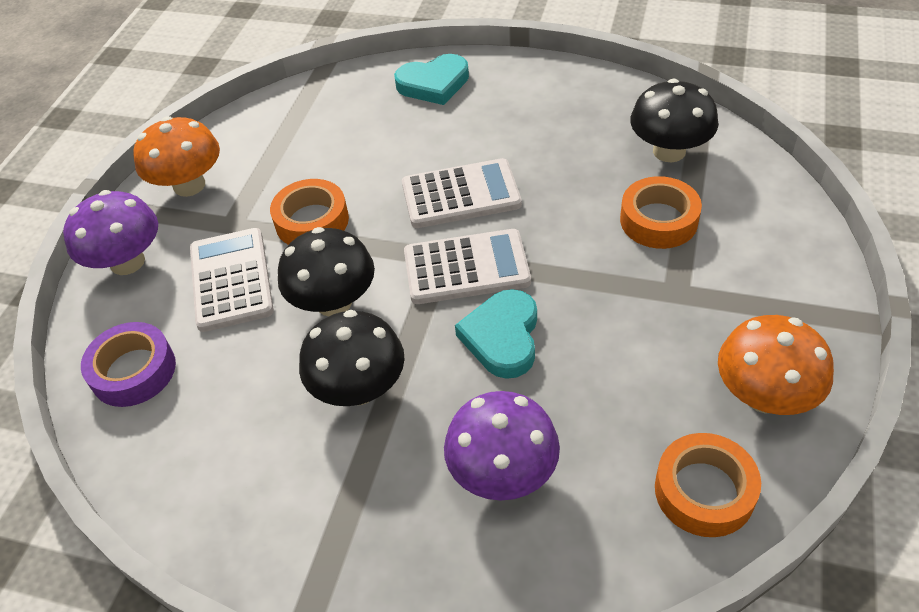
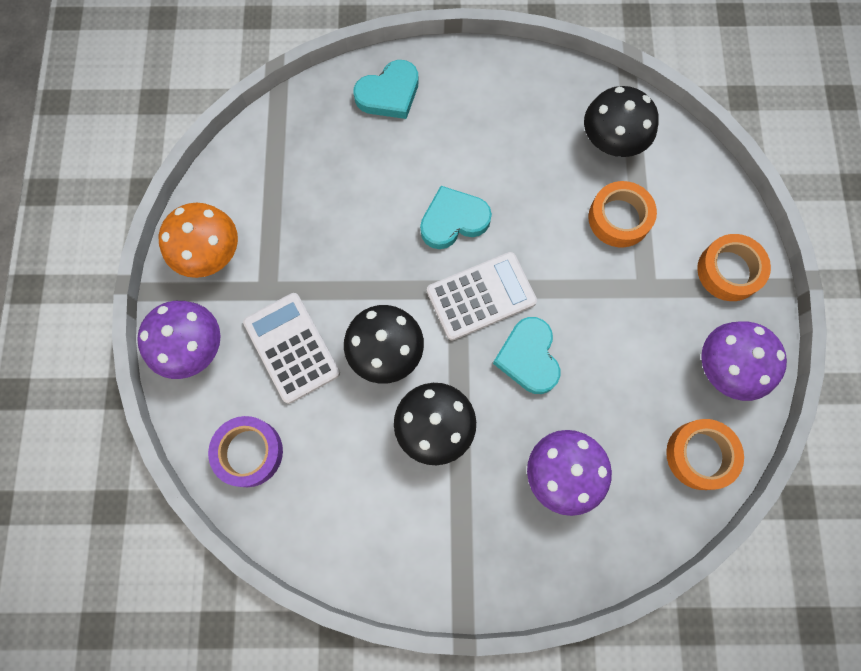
camera: 20 degrees left, 25 degrees up
orange tape [270,179,349,245] -> orange tape moved to [697,234,771,301]
white calculator [402,158,522,228] -> turquoise heart [420,186,492,249]
orange mushroom [718,315,834,415] -> purple mushroom [701,321,787,401]

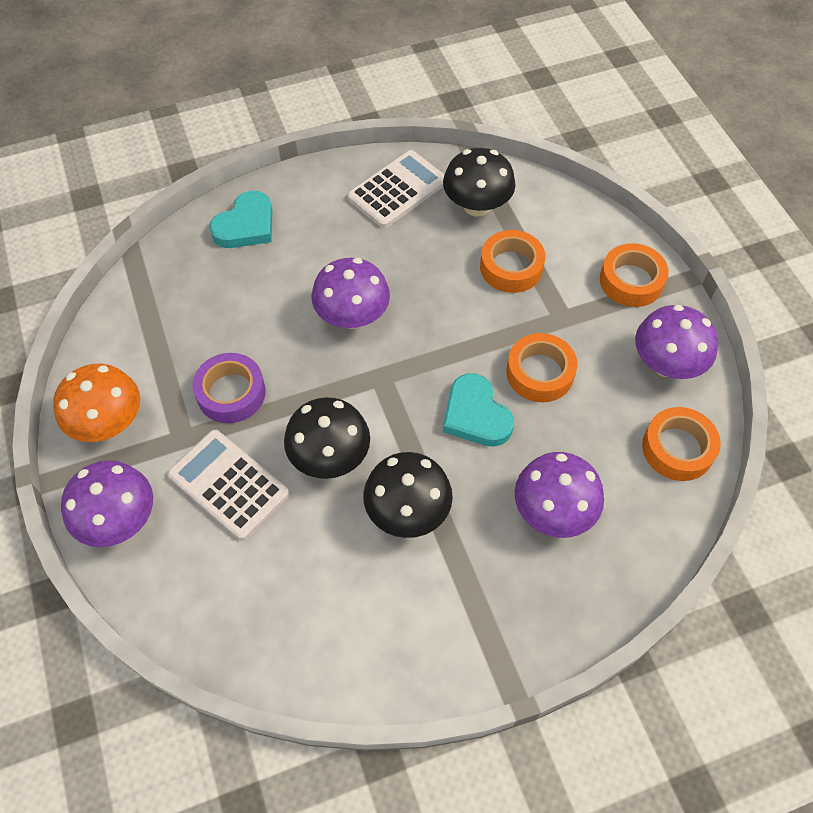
camera: 20 degrees left, 15 degrees down
purple tape [208,416,283,487] -> purple tape moved to [192,353,265,423]
turquoise heart [420,186,492,249] -> purple mushroom [311,258,390,329]
white calculator [427,252,537,340] -> white calculator moved to [347,150,445,228]
none -> orange tape [506,333,577,402]

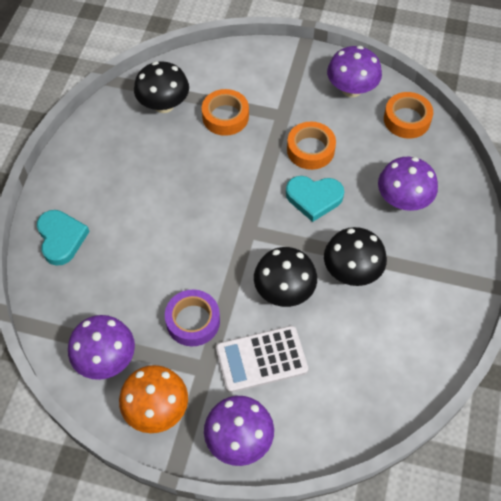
camera: 55 degrees left, 0 degrees up
purple mushroom [311,258,390,329] -> purple mushroom moved to [68,315,135,380]
white calculator [347,150,445,228] -> none
orange tape [600,243,669,307] -> none

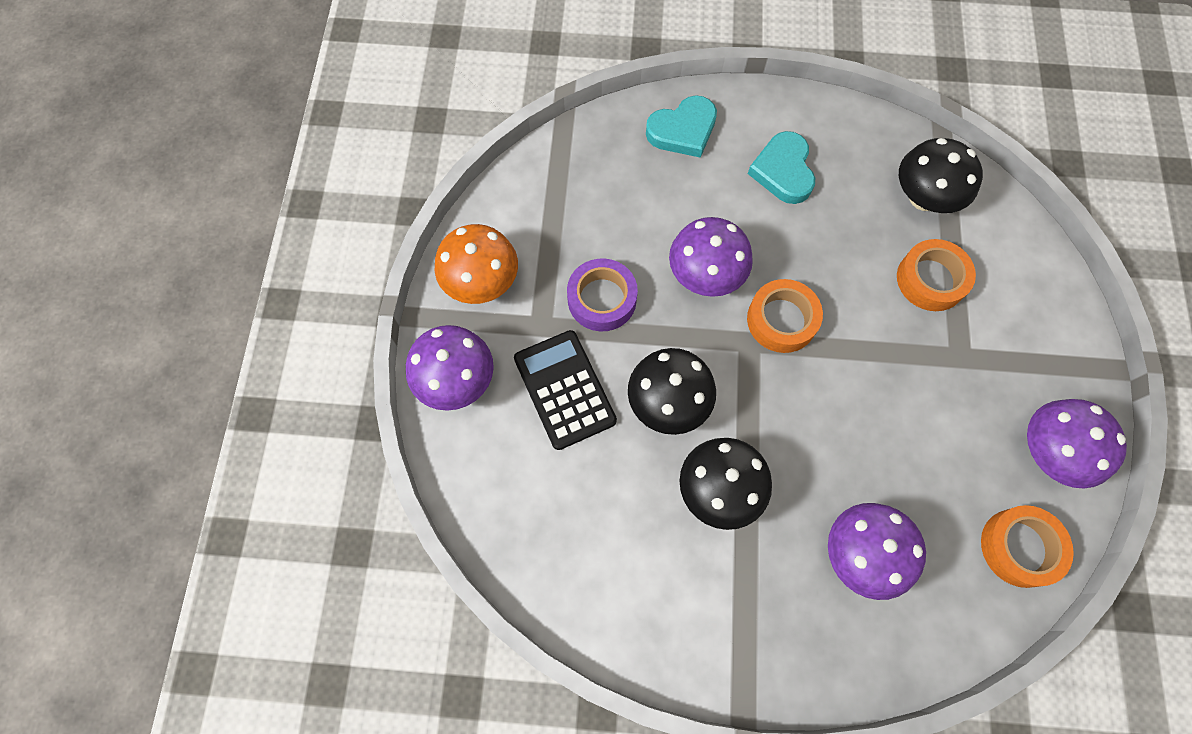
camera: 80 degrees right, 10 degrees up
purple mushroom [68,315,135,380] -> purple mushroom moved to [669,217,753,297]
white calculator [216,325,308,393] -> black calculator [514,330,617,450]
turquoise heart [286,176,344,222] -> turquoise heart moved to [748,131,815,204]
orange tape [287,122,336,170] -> orange tape moved to [747,279,823,353]

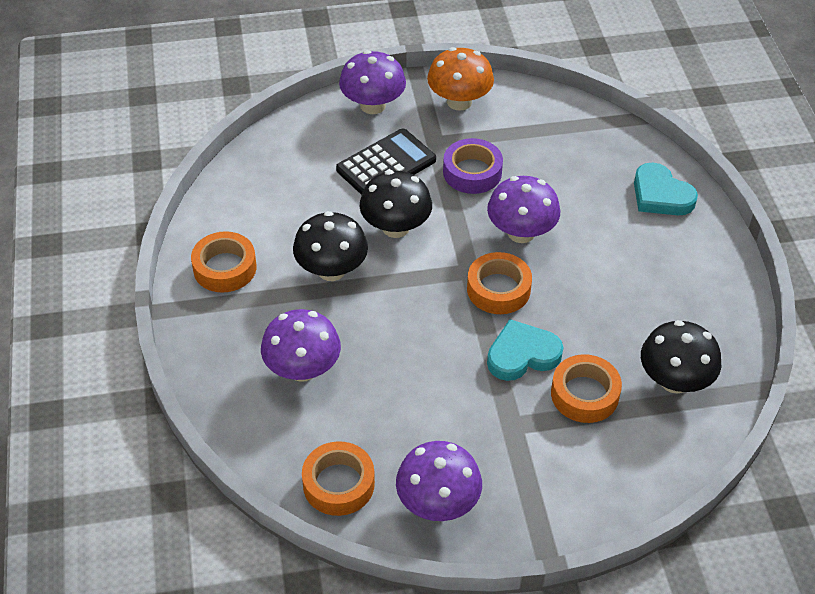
camera: 75 degrees right, 20 degrees down
turquoise heart [748,131,815,204] -> turquoise heart moved to [487,319,563,381]
none -> orange tape [191,231,257,293]

